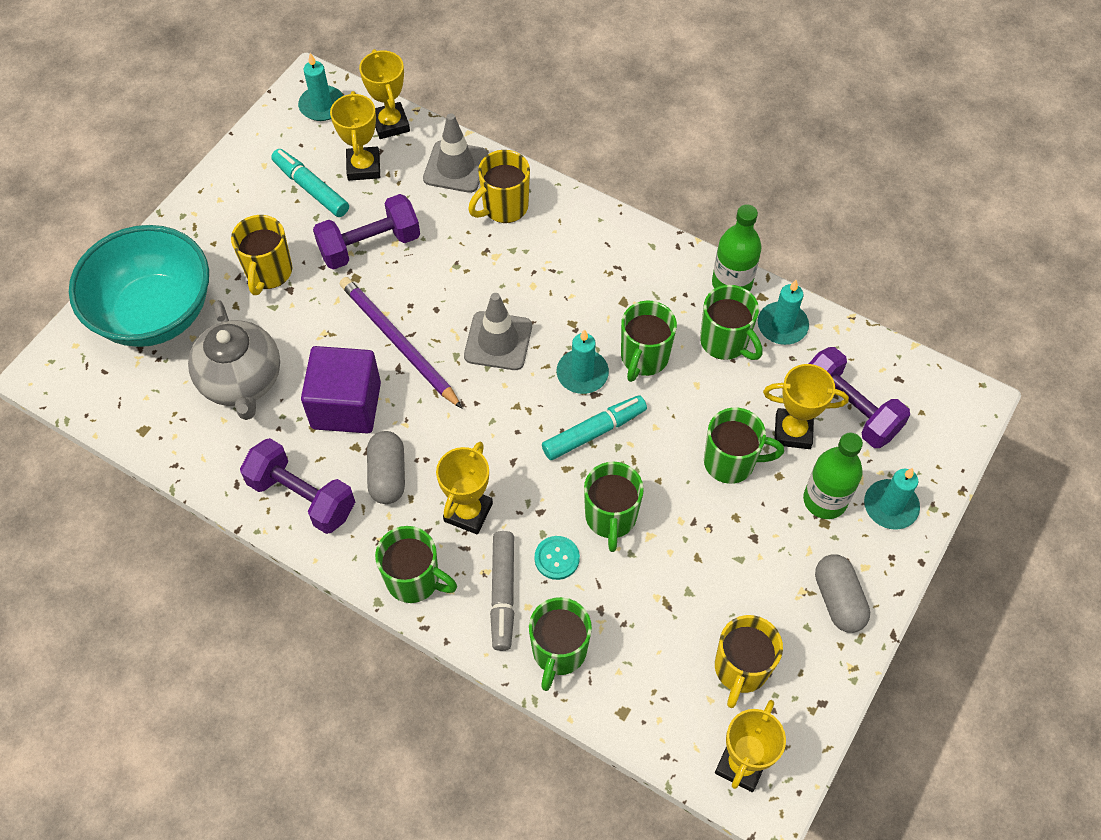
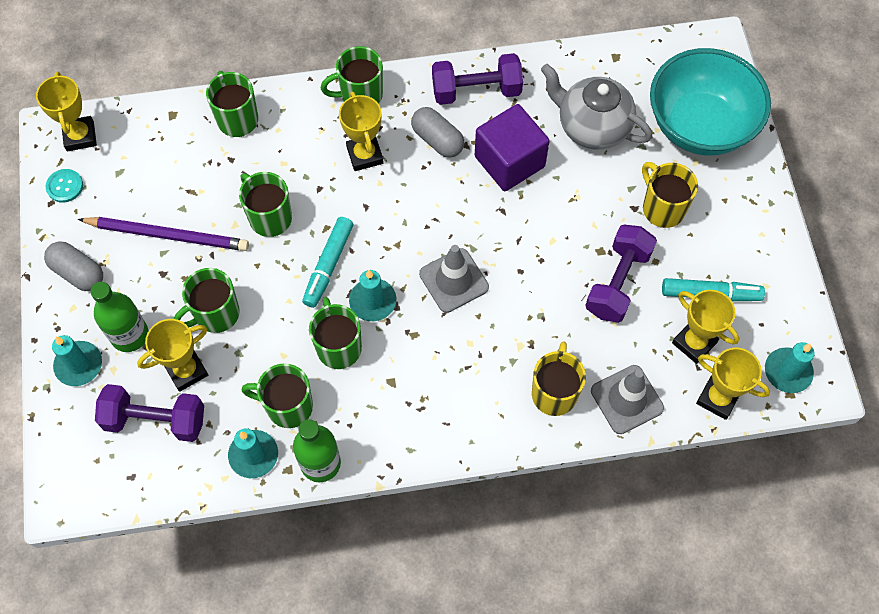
camera: 140 degrees right, 5 degrees up
purple pencil [340,277,462,408] -> purple pencil moved to [78,217,249,251]
grey marker [490,531,514,651] -> none
turquoise button [535,536,580,580] -> turquoise button moved to [46,169,83,203]
yellow mug [715,615,783,708] -> none

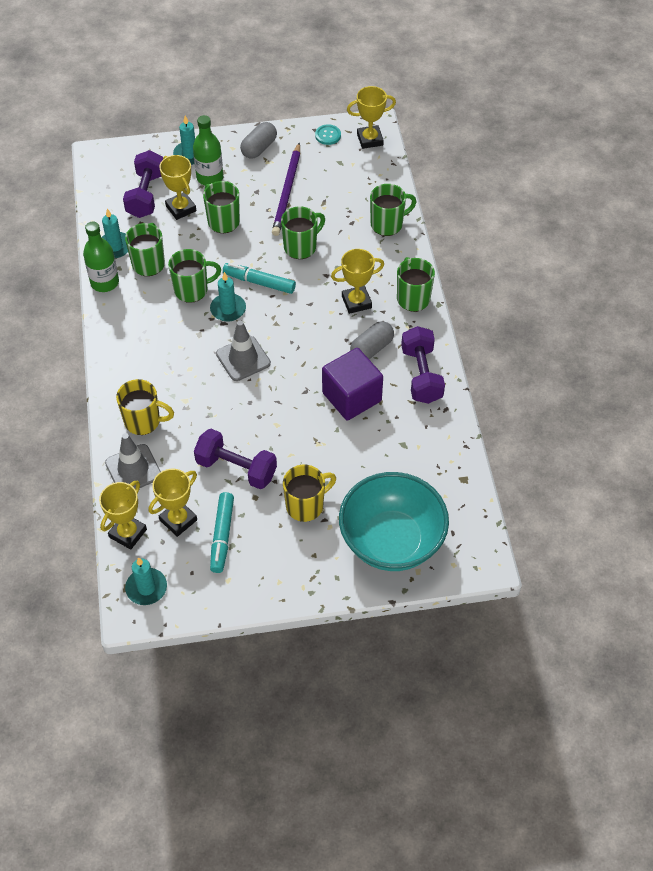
camera: 90 degrees right, 10 degrees down
grey teapot [541,64,652,150] -> none

